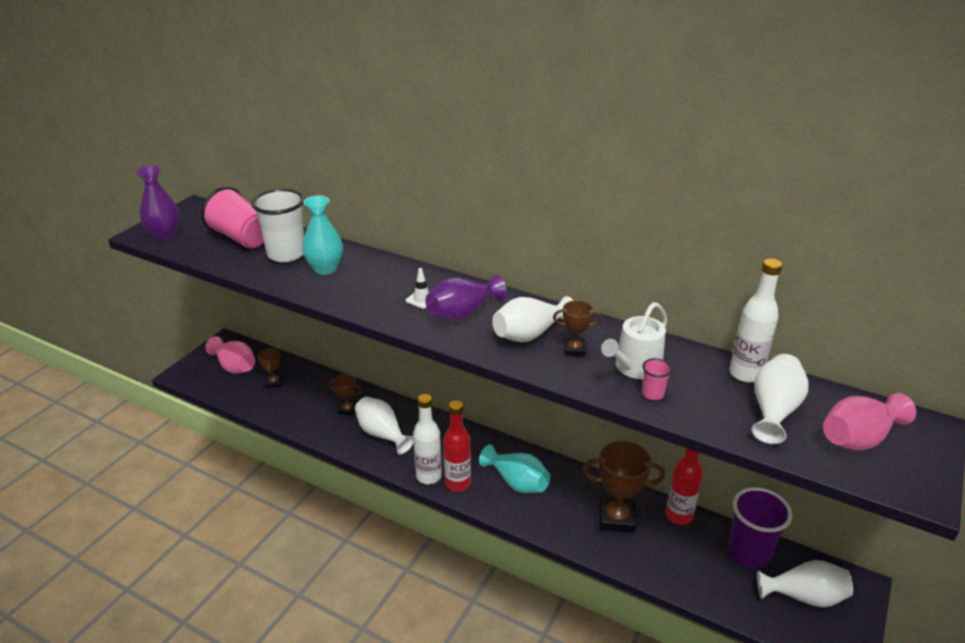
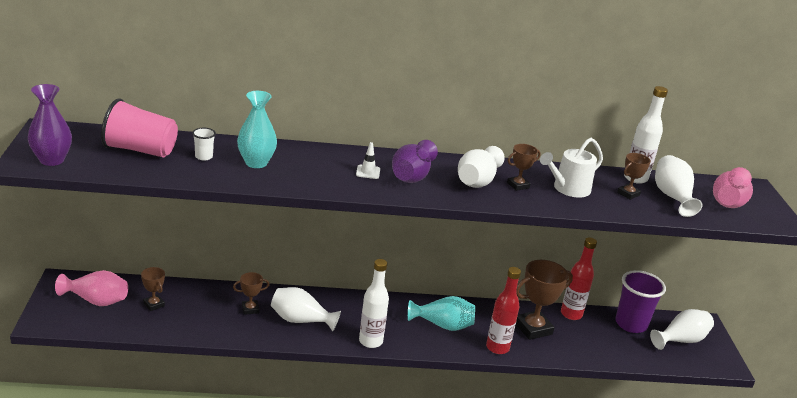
camera: 35 degrees left, 5 degrees down
white cup [251,189,304,262] -> white cup [192,128,216,161], size x0.45
red bottle [443,400,471,492] -> red bottle moved to [486,267,521,354]
white watering can [601,302,667,379] -> white watering can turned 45 degrees clockwise [540,138,603,198]
pink cup [642,358,672,400] -> none
none -> brown trophy [617,153,651,200]

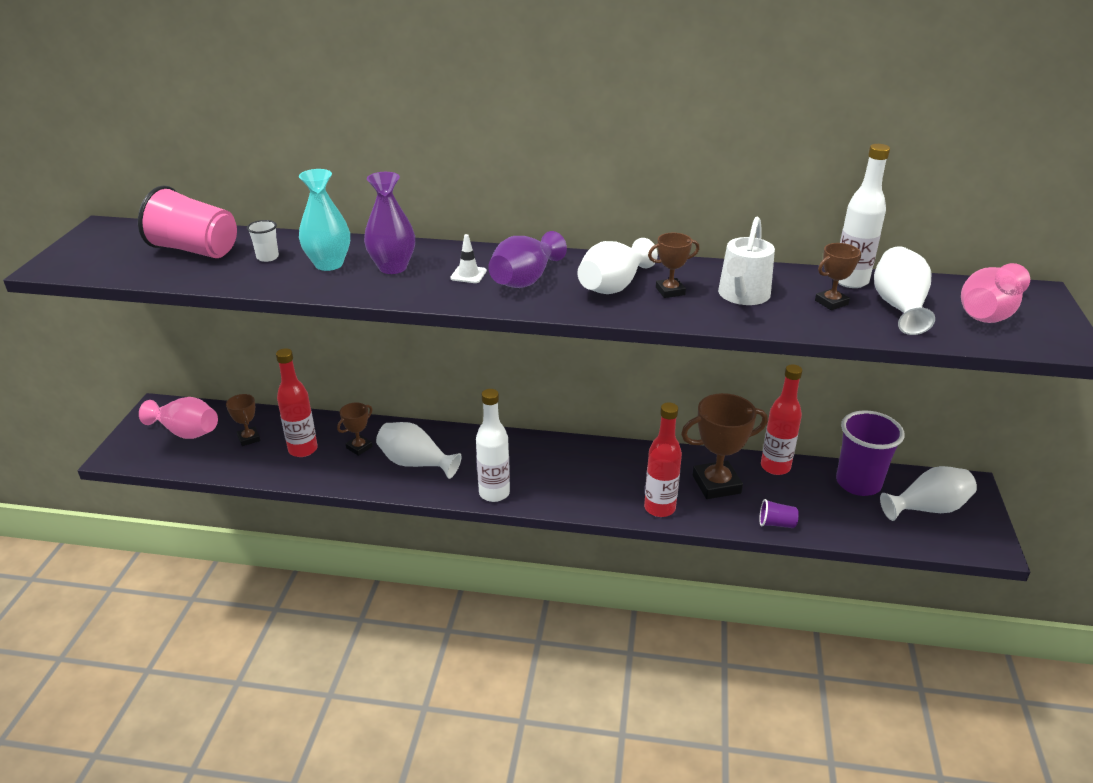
camera: 15 degrees right, 5 degrees up
purple vase [28,84,72,166] -> purple vase moved to [364,172,415,274]
brown trophy [233,272,270,315] -> brown trophy turned 45 degrees counterclockwise [337,402,373,456]
turquoise vase [408,296,475,331] -> none
white watering can [540,138,603,198] -> white watering can turned 45 degrees counterclockwise [718,217,775,305]
none -> red bottle [276,348,318,457]
none -> purple cup [759,499,799,528]

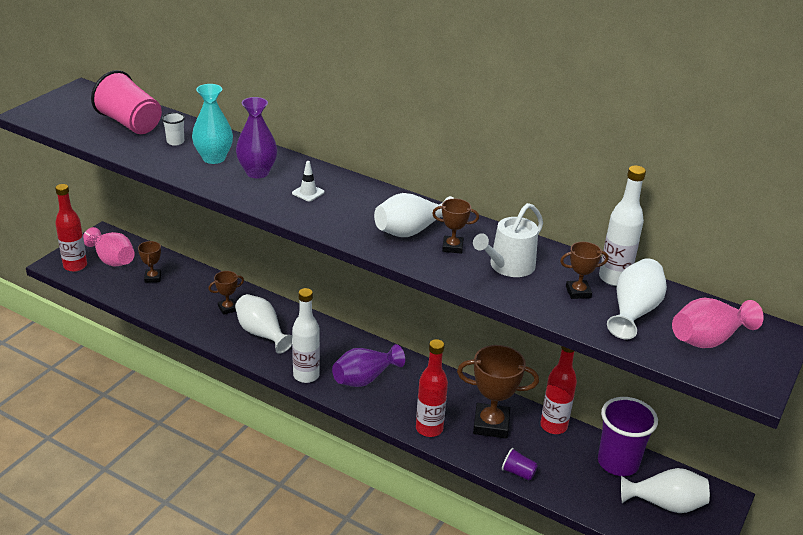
camera: 20 degrees right, 0 degrees up
red bottle [276,348,318,457] -> red bottle moved to [55,184,87,272]
purple vase [488,231,567,288] -> purple vase moved to [332,344,405,387]

